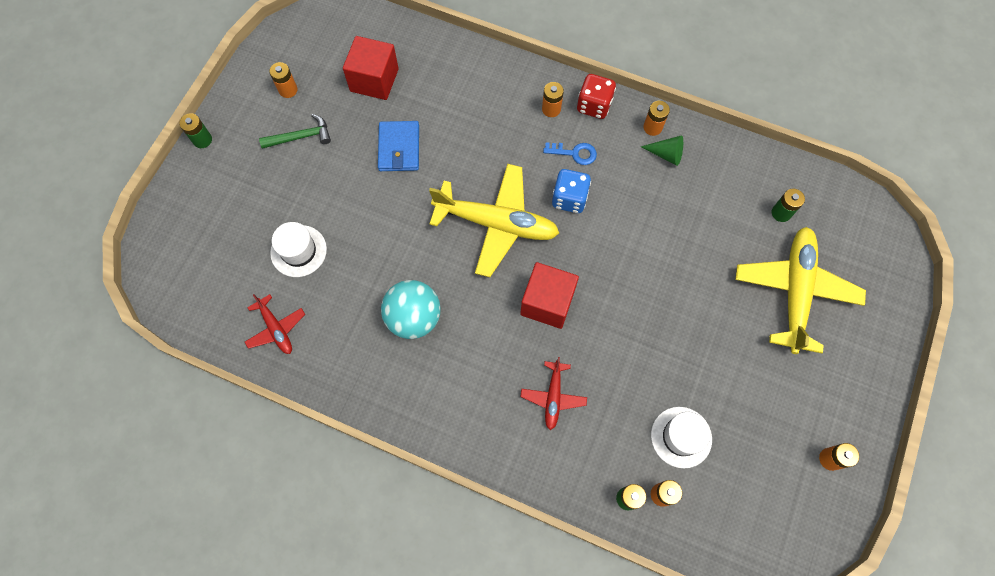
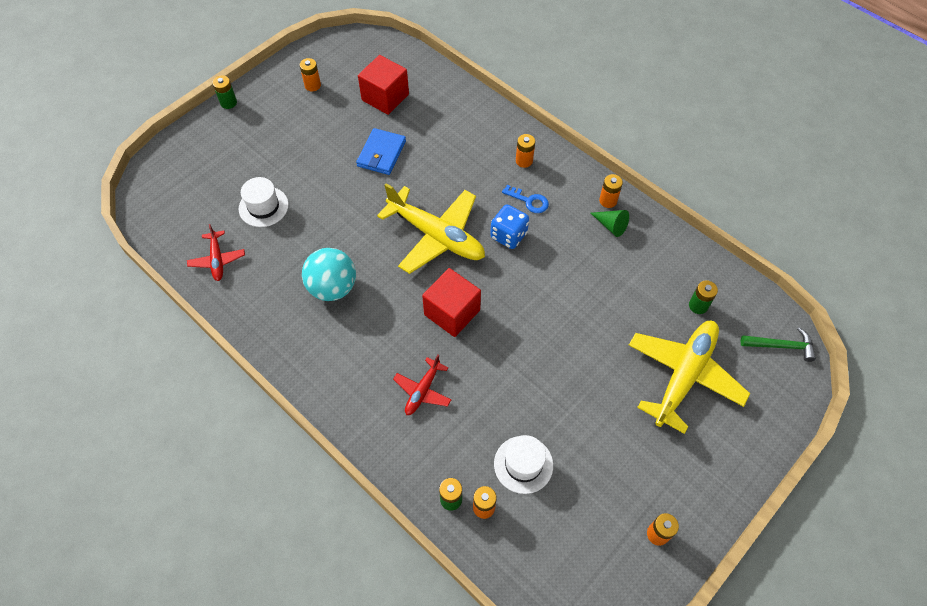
camera: 20 degrees right, 10 degrees down
green hammer [259,114,331,149] -> green hammer moved to [741,327,816,362]
red dice [577,74,616,119] -> none

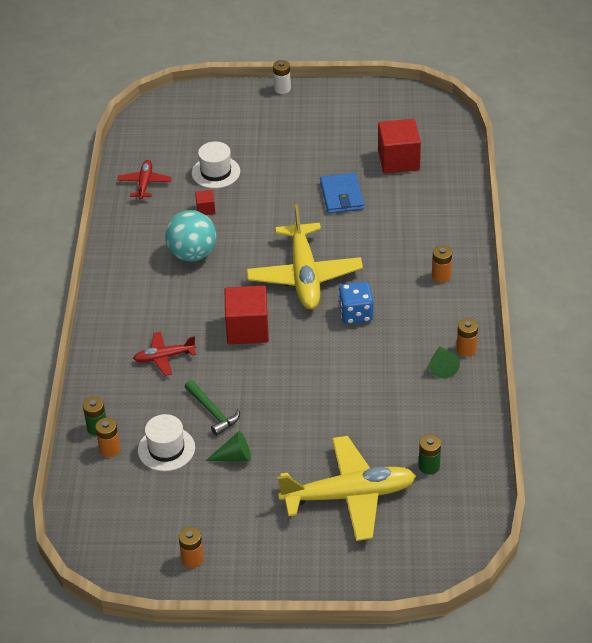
camera: 50 degrees right, 15 degrees down
red plane [187,224,245,281] -> red plane turned 150 degrees clockwise [118,160,172,199]
green battery [212,76,237,109] -> white battery [273,60,291,94]
orange battery [300,58,321,91] -> none
blue wallet [356,128,406,175] -> blue wallet turned 75 degrees counterclockwise [320,172,364,214]
blue key [502,185,549,213] -> none
green hammer [741,327,816,362] -> green hammer moved to [185,380,240,436]
none -> red cube [195,190,215,215]
none -> green cone [206,431,251,461]

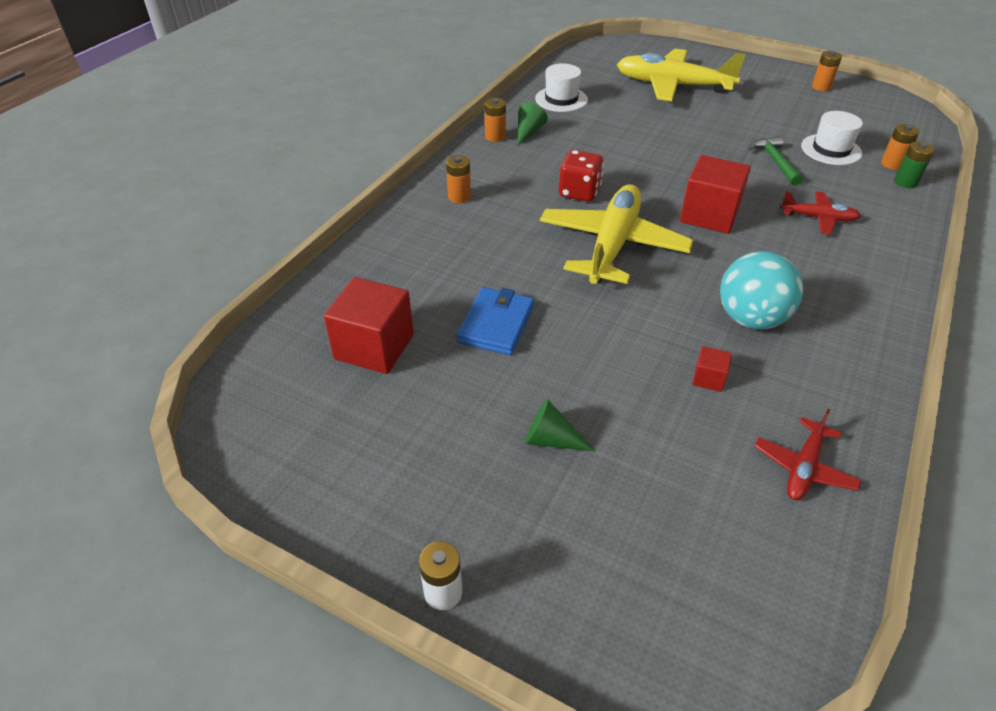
camera: 155 degrees left, 0 degrees up
white hat [192,141,240,188] -> white hat moved to [535,63,588,112]
green cone [206,431,251,461] -> green cone moved to [525,399,596,452]
blue dice [338,282,374,324] -> red dice [559,150,604,202]
green battery [419,435,441,474] -> none

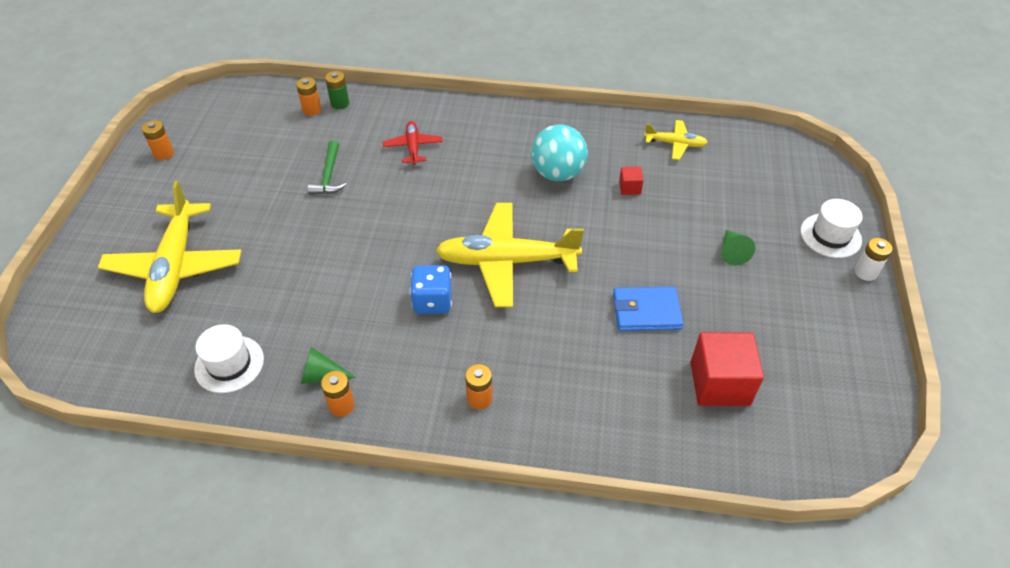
camera: 110 degrees left, 5 degrees up
red dice [559,150,604,202] -> blue dice [410,265,452,314]
red cube [680,155,751,234] -> none
green hammer [748,136,803,186] -> green hammer turned 60 degrees counterclockwise [308,141,347,195]
red plane [754,409,861,500] -> yellow plane [644,120,708,160]
white hat [801,111,863,165] -> white hat moved to [801,199,862,258]

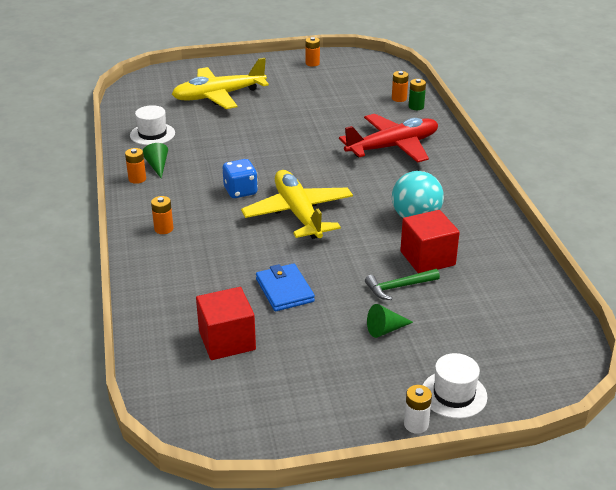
camera: 70 degrees right, 15 degrees down
green hammer [308,141,347,195] -> green hammer moved to [365,269,440,300]
red plane [383,121,443,165] -> red plane [339,114,438,163], size x2.01
red cube [619,167,644,195] -> red cube [400,210,460,273], size x2.17
yellow plane [644,120,708,160] -> none

